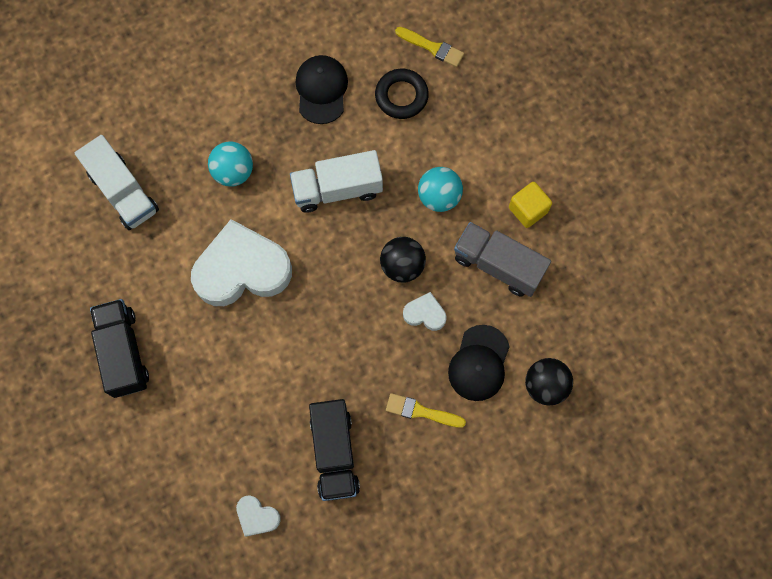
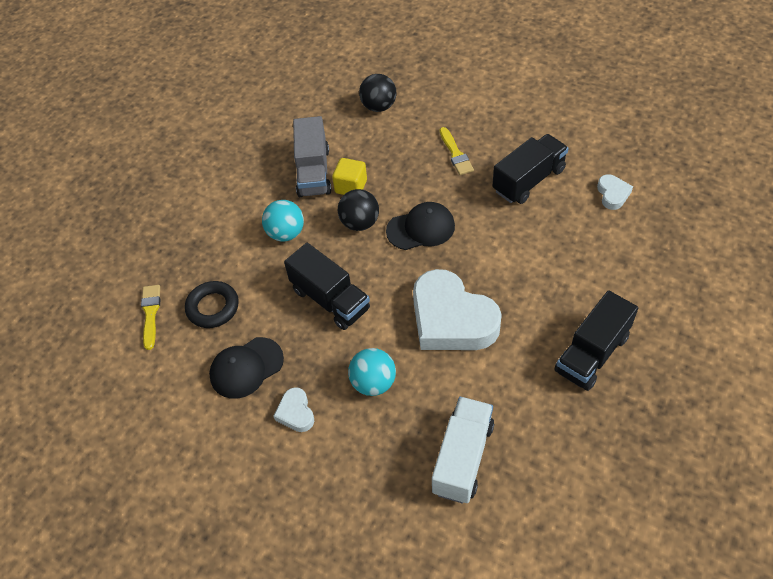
camera: 120 degrees left, 20 degrees down
white truck [290,150,383,213] -> black truck [284,243,370,330]
white heart [403,292,446,331] -> white heart moved to [274,387,314,432]
black cap [448,325,510,401] -> black cap moved to [386,202,455,250]
yellow cube [509,182,552,228] -> yellow cube moved to [332,158,367,195]

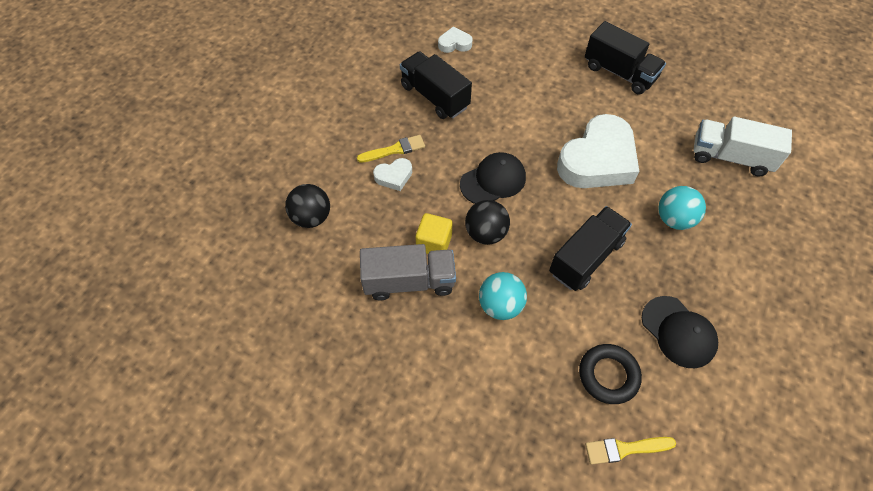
camera: 95 degrees left, 5 degrees up
white heart [274,387,314,432] -> white heart moved to [373,158,412,191]
black cap [386,202,455,250] -> black cap turned 75 degrees clockwise [460,152,526,204]

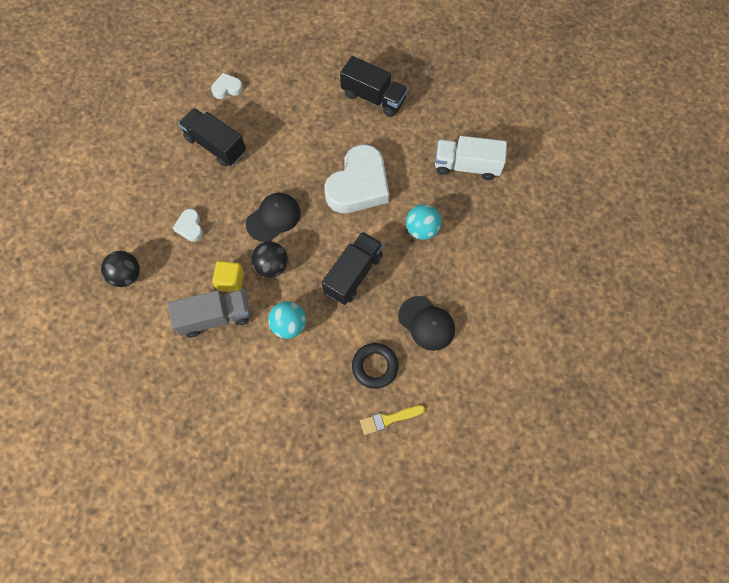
camera: 10 degrees left, 10 degrees up
yellow brush [357,135,425,163] -> none
white heart [373,158,412,191] -> white heart turned 105 degrees clockwise [173,209,203,242]

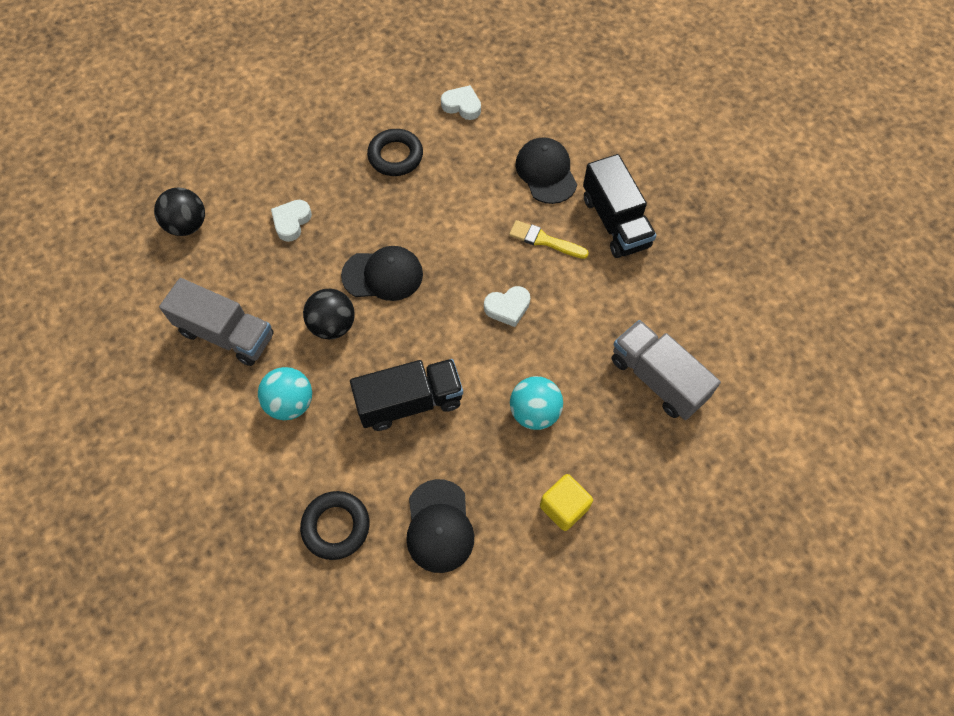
camera: 40 degrees right, 5 degrees down
black truck [178,108,246,167] -> black ring [367,129,423,176]
yellow cube [212,261,244,292] -> yellow cube moved to [540,474,593,531]
white heart [325,145,389,213] -> white heart [484,286,530,327], size x0.44
yellow brush [360,405,425,435] -> yellow brush moved to [509,220,589,259]
white truck [435,136,507,180] -> grey truck [612,320,721,420]
none -> black cap [515,137,577,204]

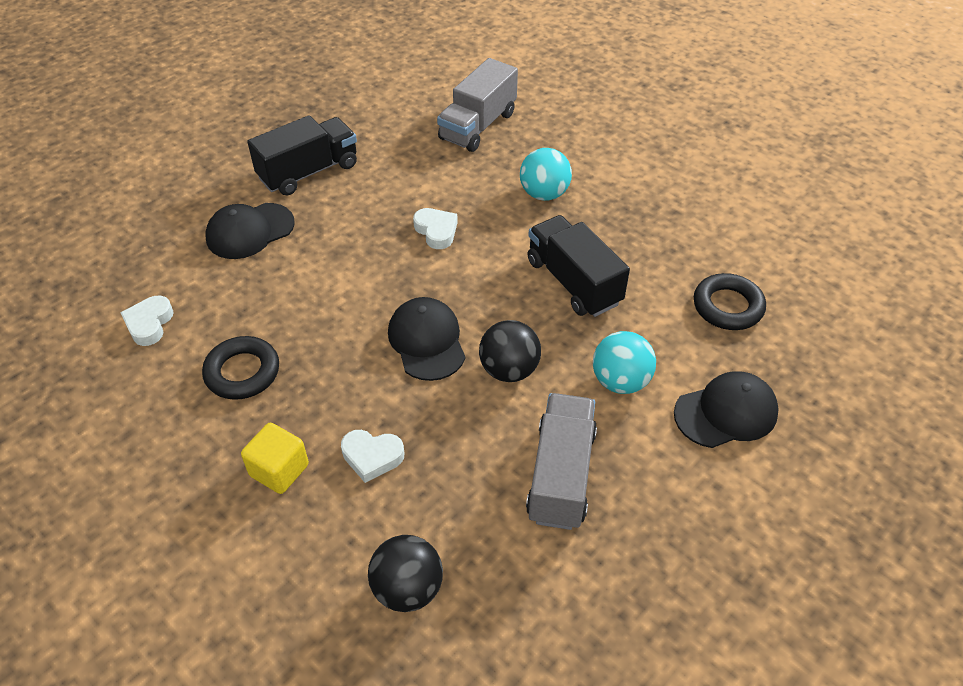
camera: 105 degrees left, 15 degrees down
black cap [406,479,474,573] -> black cap moved to [674,371,779,448]
yellow brush [509,220,589,259] -> none
yellow cube [540,474,593,531] -> yellow cube moved to [241,423,309,494]

